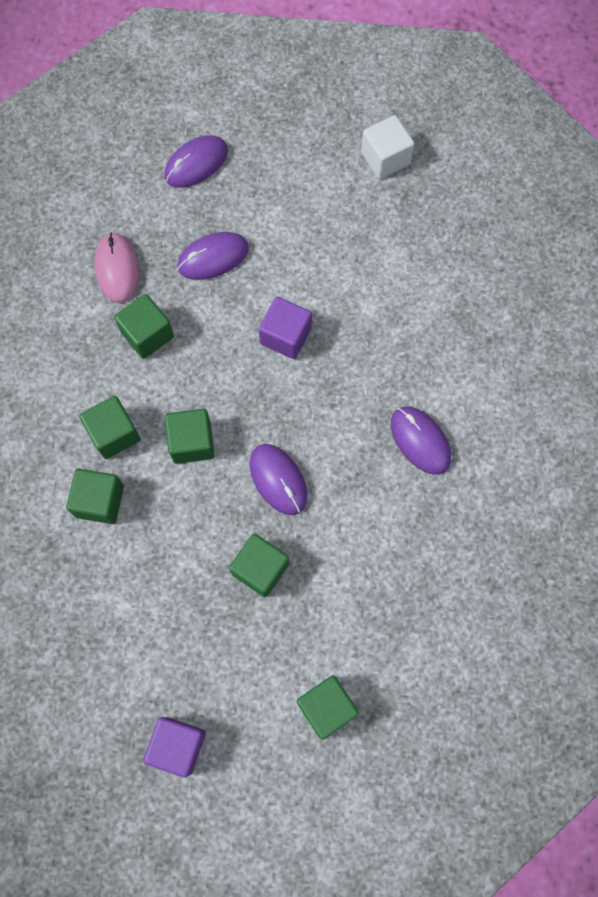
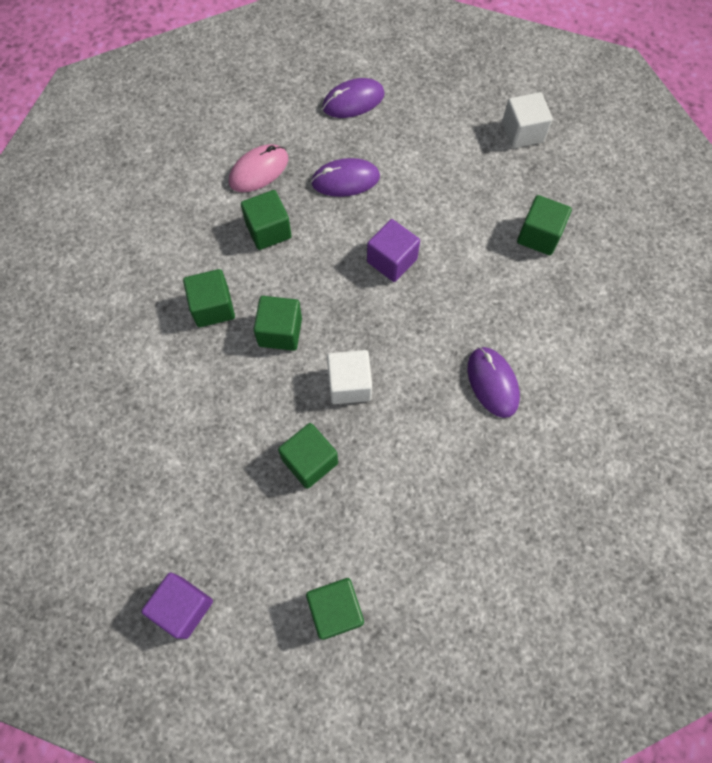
camera: 15 degrees right, 5 degrees down
green cube [66,469,124,524] -> green cube moved to [517,195,572,255]
pink mouse [94,233,139,303] -> pink mouse turned 45 degrees clockwise [229,144,288,192]
purple mouse [249,444,308,515] -> white cube [327,350,372,404]

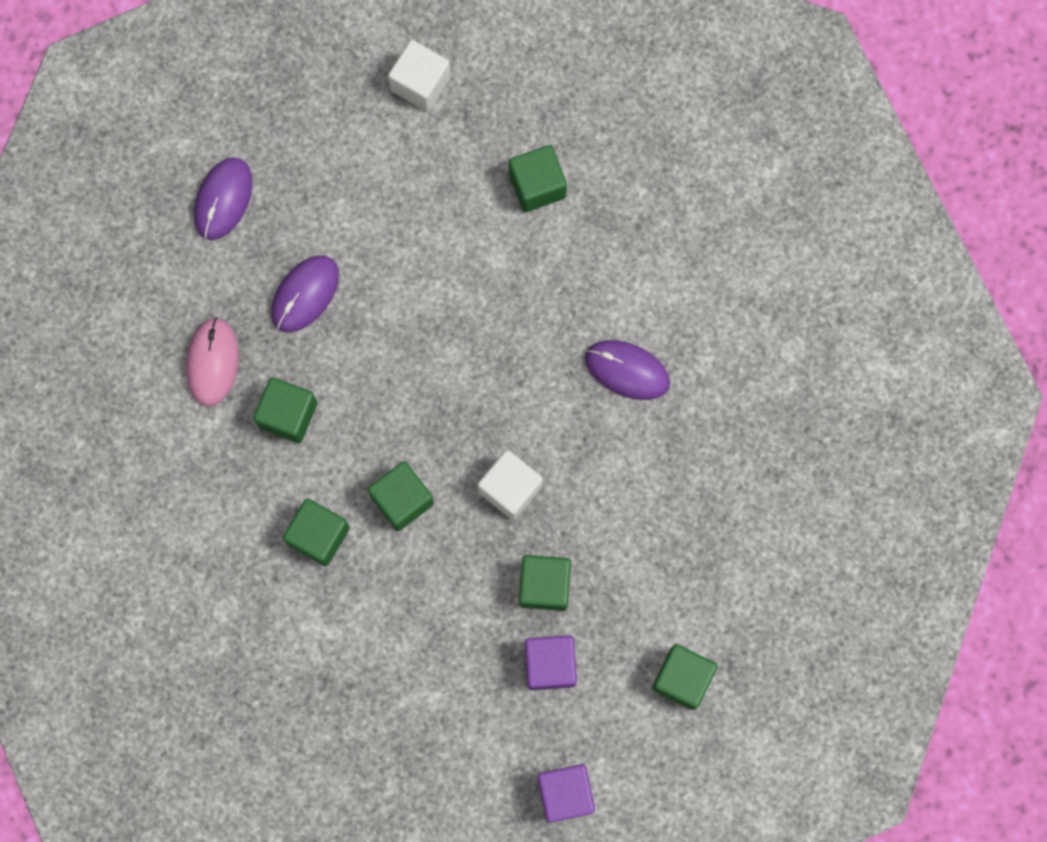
camera: 45 degrees left, 10 degrees up
purple cube [367,219,420,282] -> purple cube moved to [525,635,577,690]

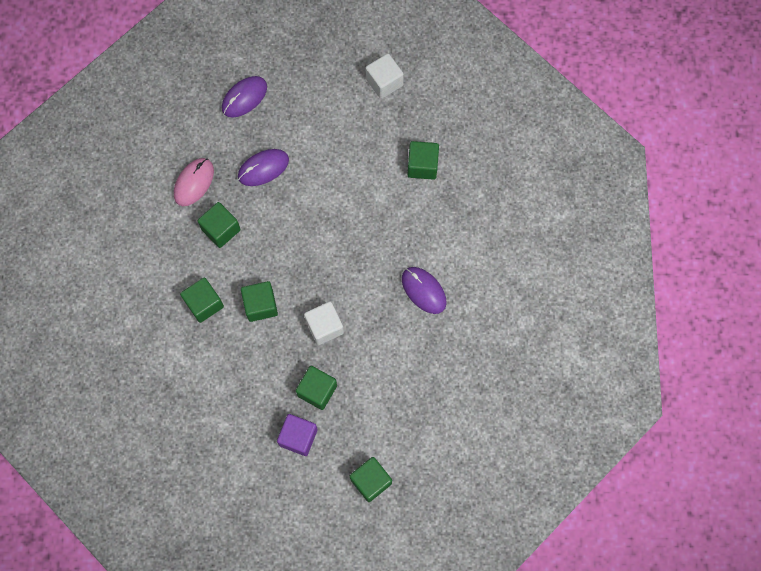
camera: 25 degrees right, 5 degrees down
purple cube [537,764,595,823] -> none

